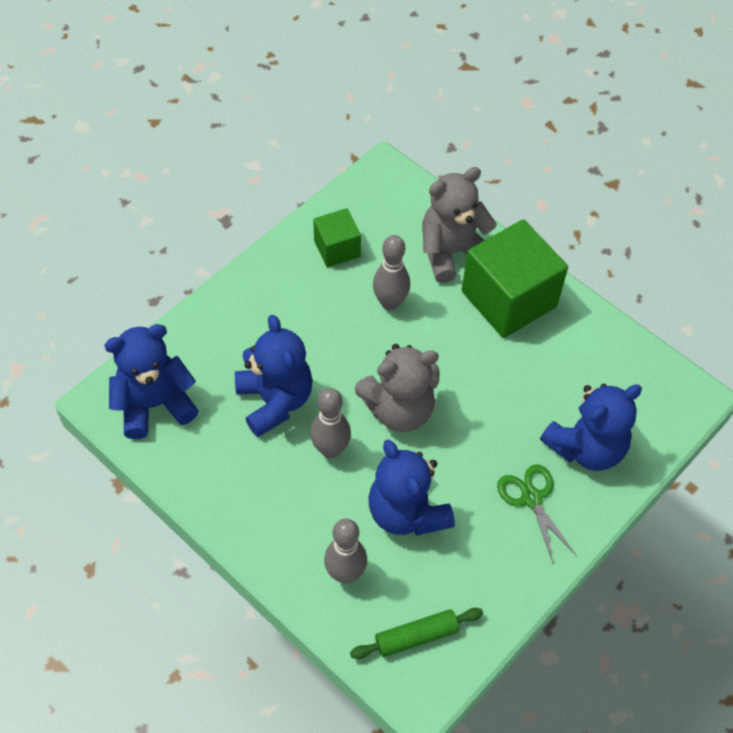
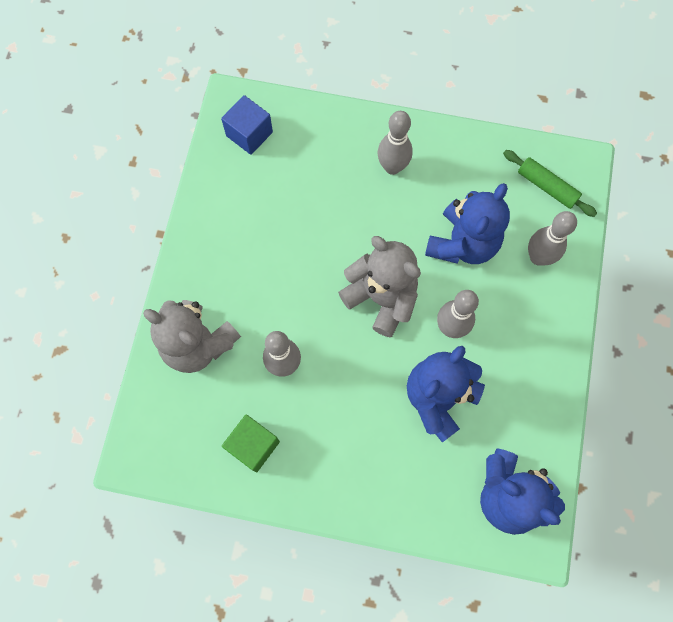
camera: 120 degrees left, 15 degrees up
green cube [462,219,568,338] -> none
green scissors [497,464,576,563] -> grey bowling pin [378,111,413,175]
blue teddy bear [540,383,642,471] -> none
none -> blue cube [221,95,273,155]

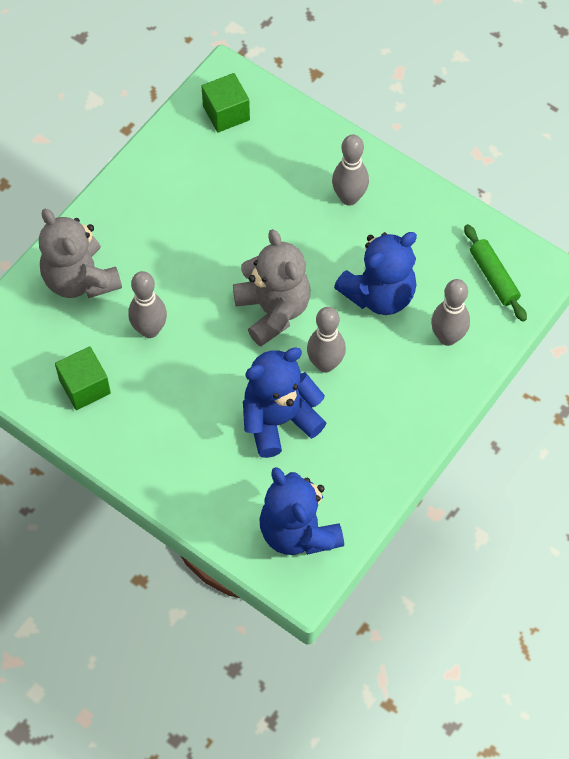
camera: 25 degrees right, 10 degrees down
blue cube [221,95,273,155] -> green cube [201,73,250,132]

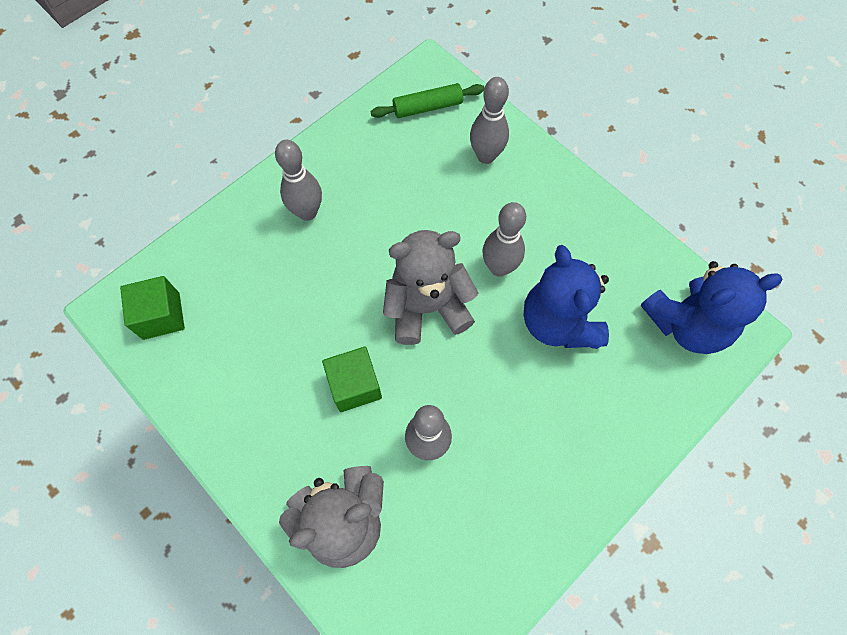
camera: 80 degrees left, 5 degrees up
green cube [55,346,111,410] -> green cube moved to [322,347,382,412]
blue teddy bear [334,232,417,315] -> none

